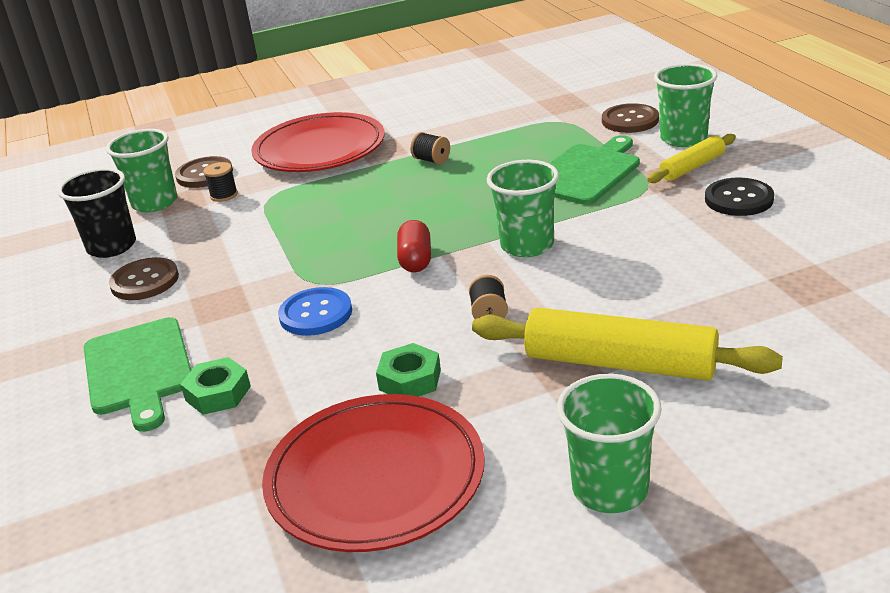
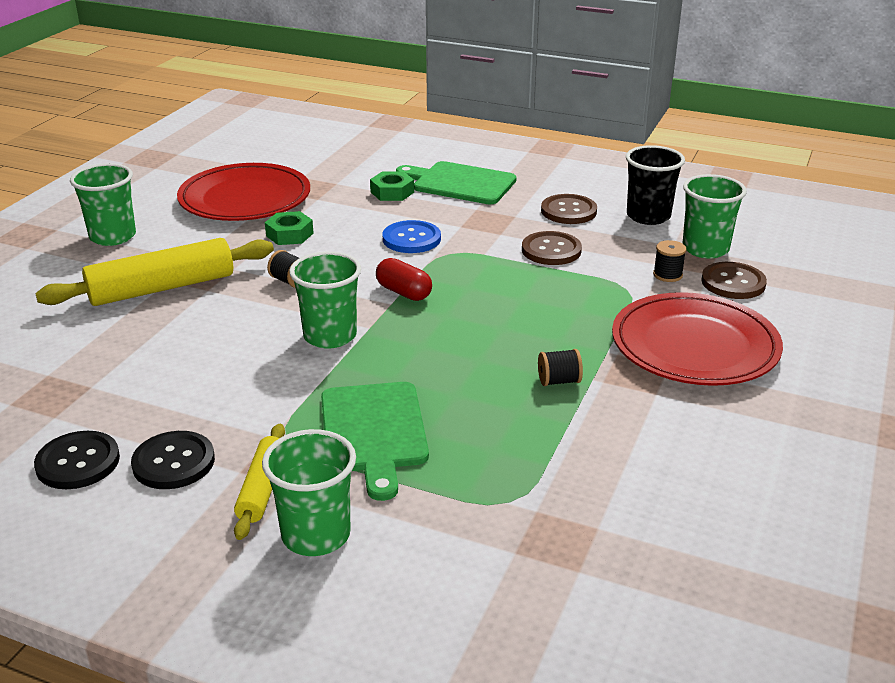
camera: 130 degrees right, 0 degrees up
brown button [602,103,659,133] -> brown button moved to [522,231,582,265]
none -> black button [34,431,120,489]

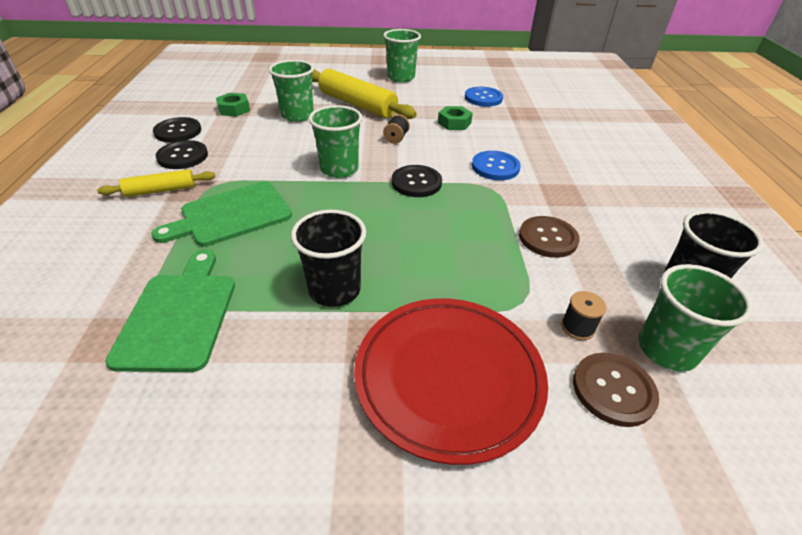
camera: 65 degrees right, 10 degrees up
red plate [177,163,310,221] -> blue button [465,87,503,107]
green cup [262,429,356,556] -> green cup moved to [269,60,314,122]
green nut [370,172,414,201] -> green nut moved to [216,93,250,117]
red capsule [376,258,432,301] -> black button [392,165,442,197]
green cutting board [396,161,517,204] -> green cutting board moved to [105,250,235,372]
black spool [538,349,583,386] -> black cup [291,210,366,307]
brown button [541,194,597,224] -> none

